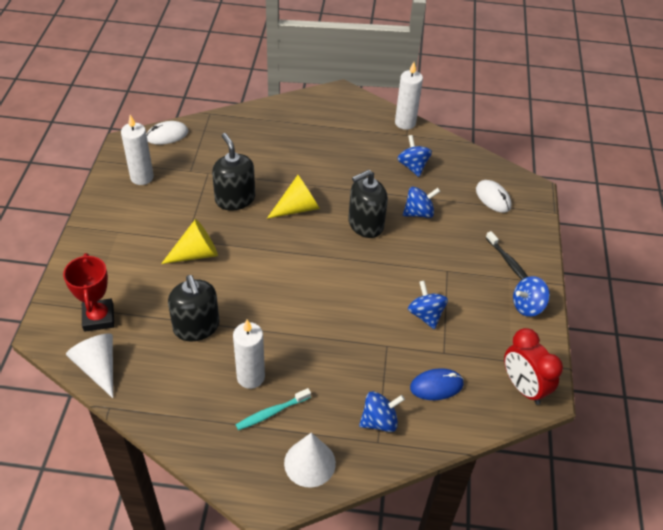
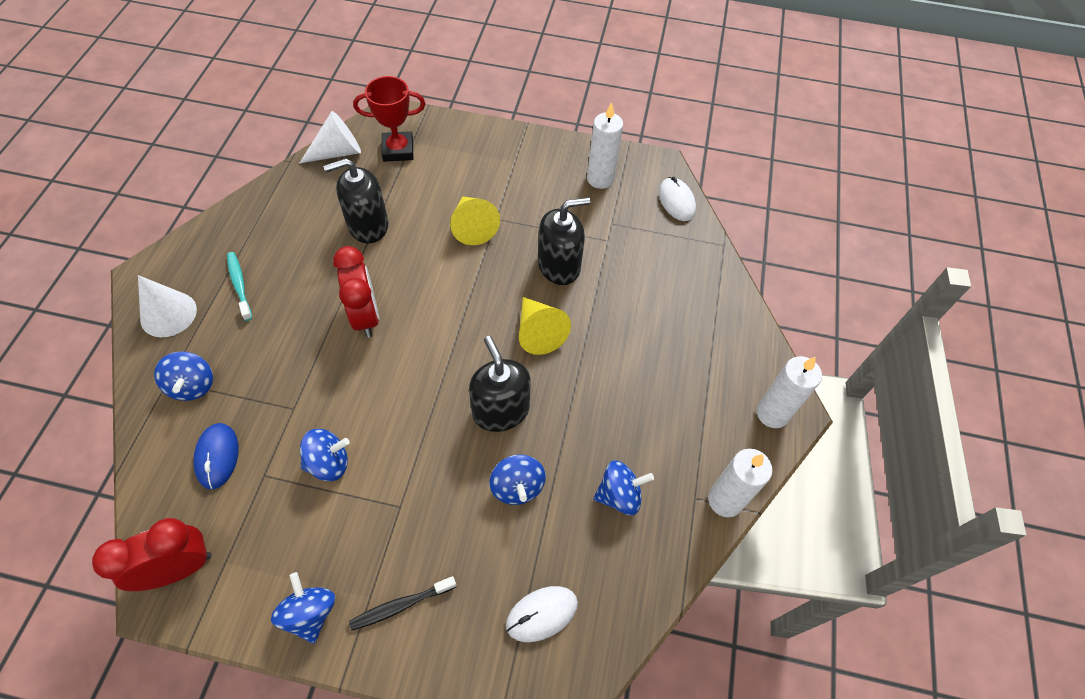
camera: 95 degrees right, 10 degrees up
white candle [233,320,265,389] -> white candle moved to [757,356,822,428]
none -> red clock [333,246,379,338]

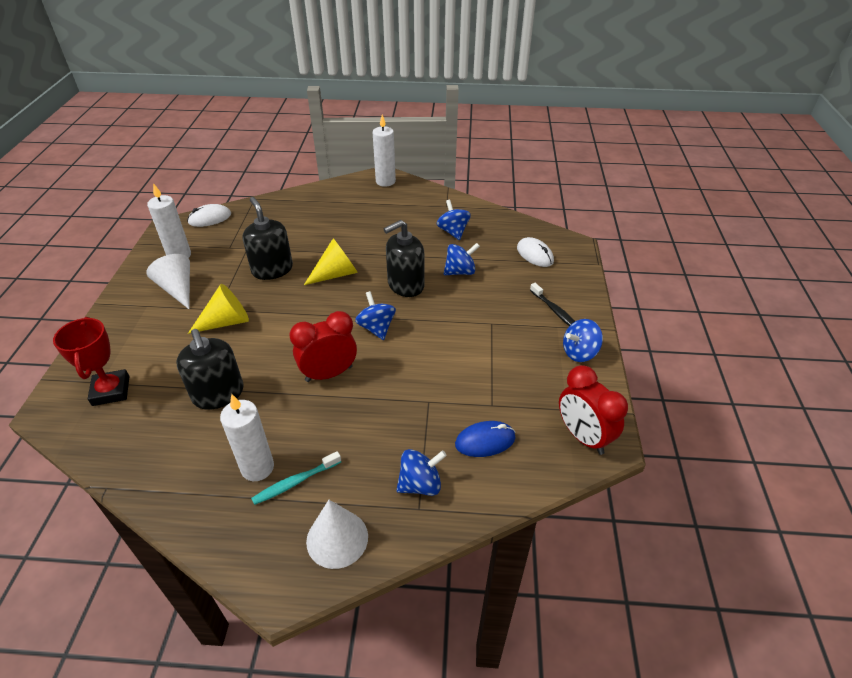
camera: 95 degrees left, 15 degrees down
white cone [300,111,361,163] -> white cone moved to [146,254,190,309]
blue spinning top [300,429,350,481] -> blue spinning top moved to [355,291,396,340]
white candle [708,449,773,517] -> white candle moved to [220,394,274,481]

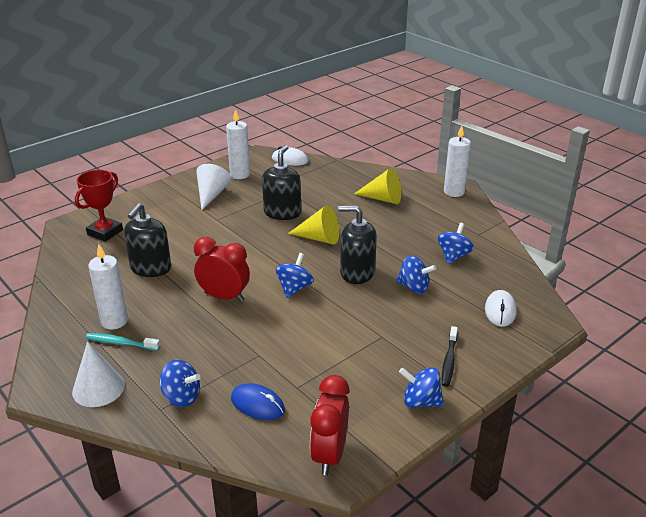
camera: 45 degrees right, 10 degrees down
yellow cone [188,284,249,334] -> yellow cone moved to [354,168,401,204]

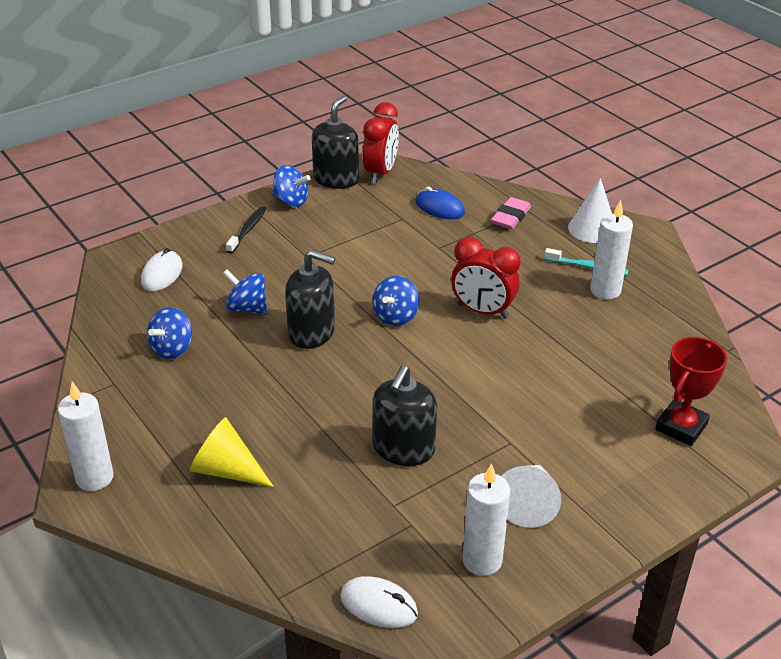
camera: 175 degrees left, 5 degrees up
black soap dispenser [124,203,171,277] -> black soap dispenser moved to [312,96,359,189]
blue spinning top [160,360,201,407] -> pink eraser [491,197,531,229]
yellow cone [288,205,339,245] -> none

